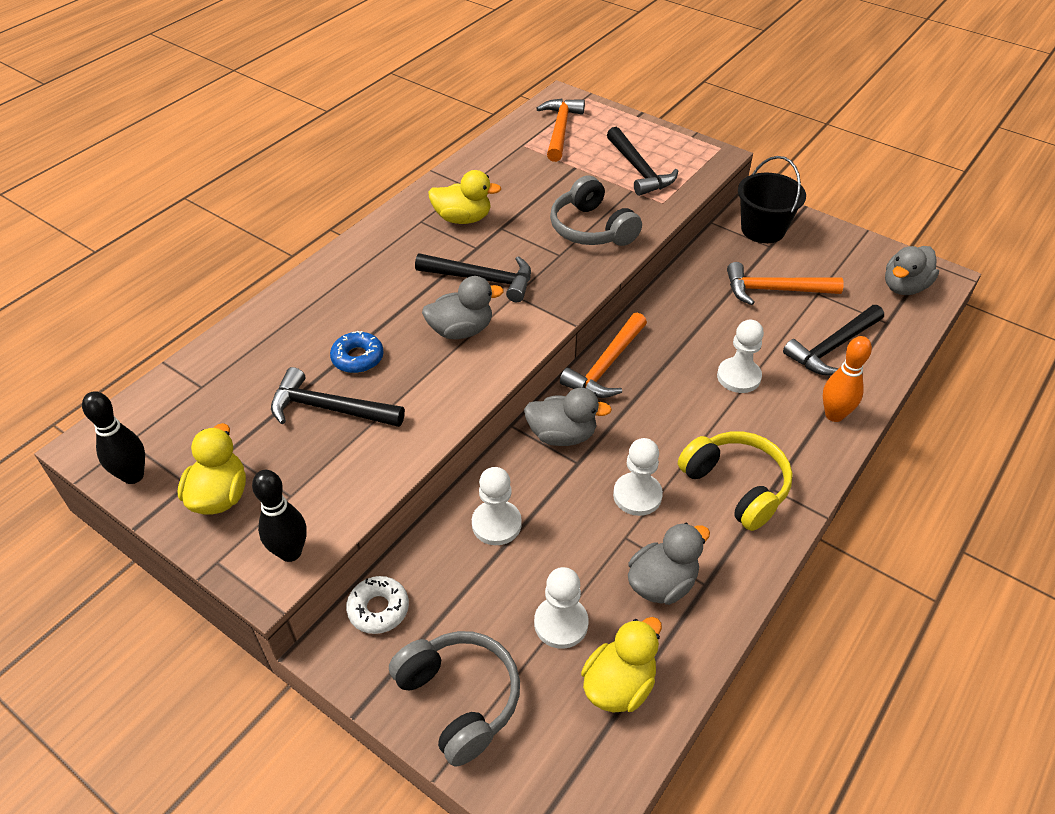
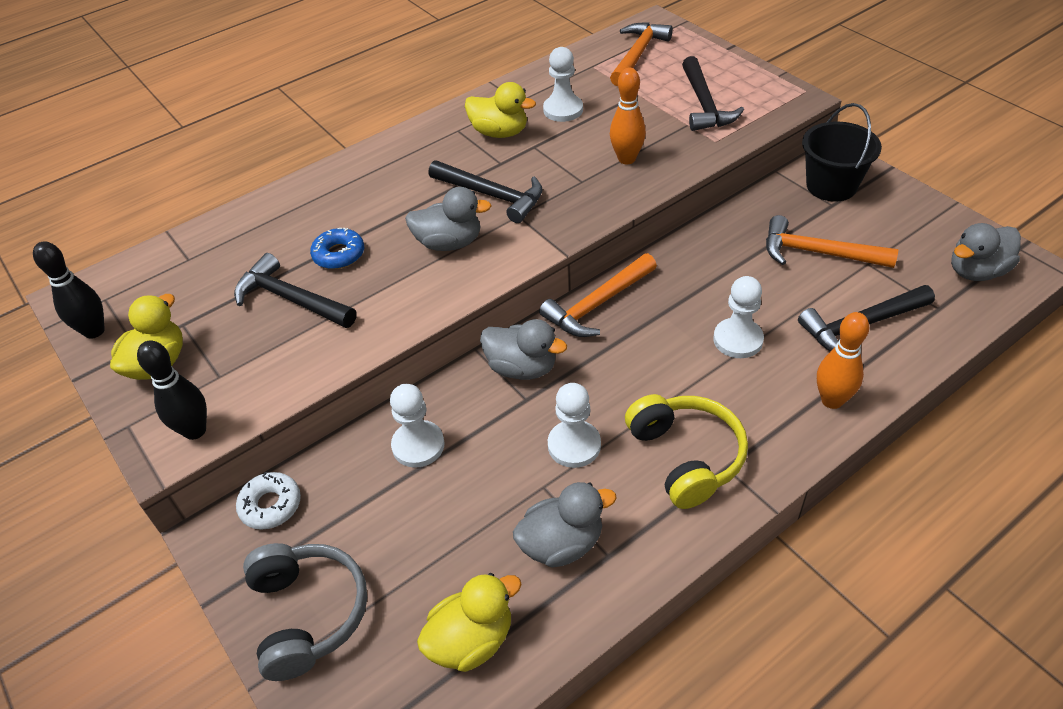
camera: 20 degrees right, 0 degrees up
white pawn [534,567,588,649] -> white pawn moved to [543,47,583,122]
grey headphones [550,175,642,246] -> orange bowling pin [610,68,646,164]

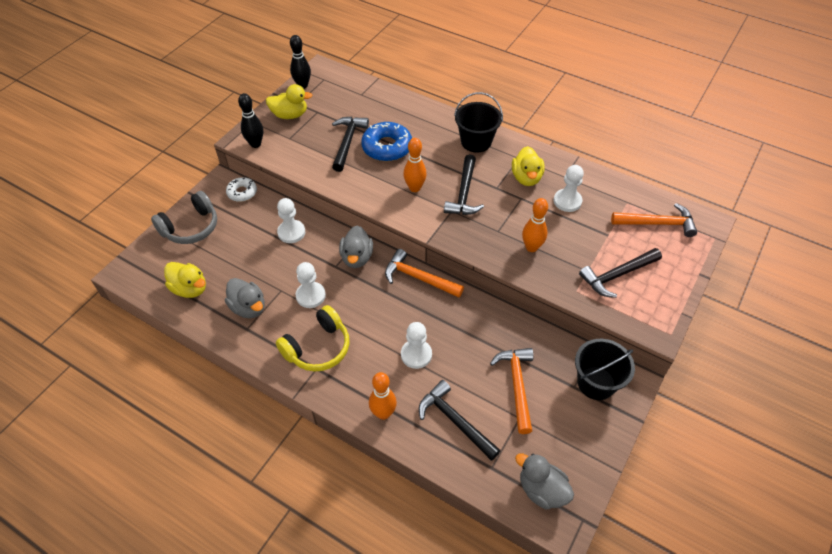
camera: 65 degrees right, 5 degrees up
blue donut [310,227,364,269] -> blue donut [361,122,412,162], size x1.68
grey duck [405,187,492,251] -> orange bowling pin [404,138,427,192]
none -> black bucket [454,92,503,153]

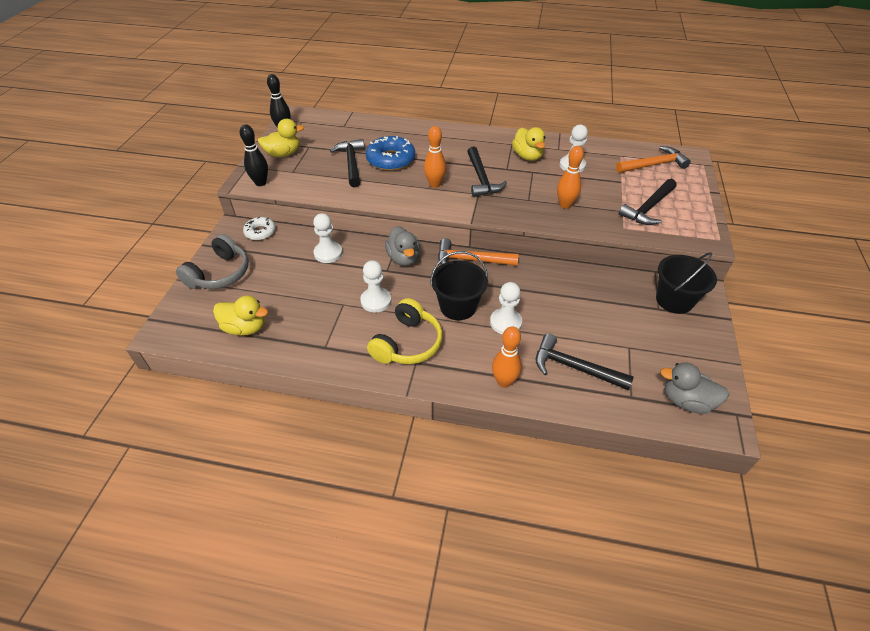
camera: 20 degrees left, 5 degrees down
grey duck [225,278,265,318] -> none
black bucket [454,92,503,153] -> black bucket moved to [430,251,488,320]
orange hammer [490,348,533,434] -> none

